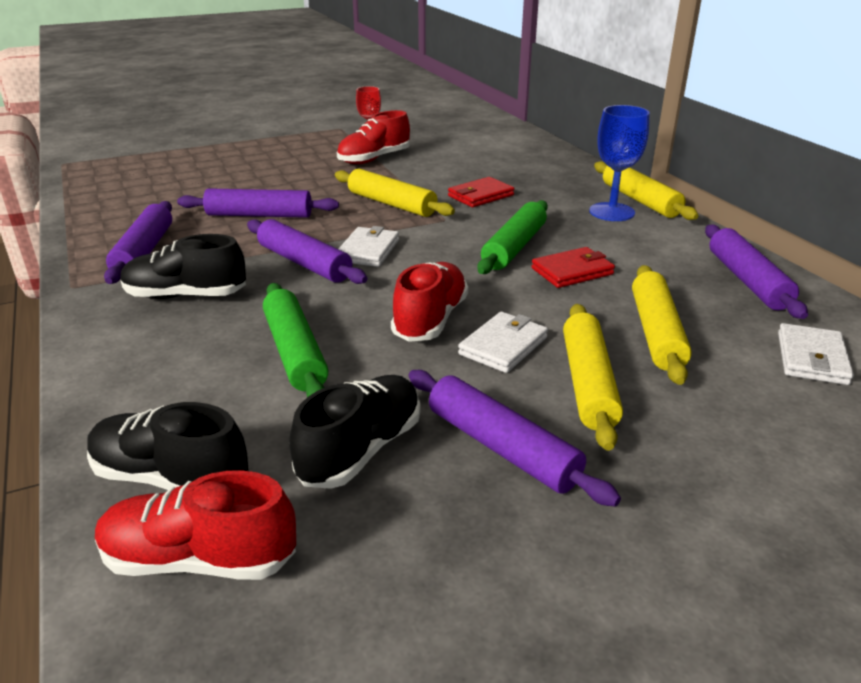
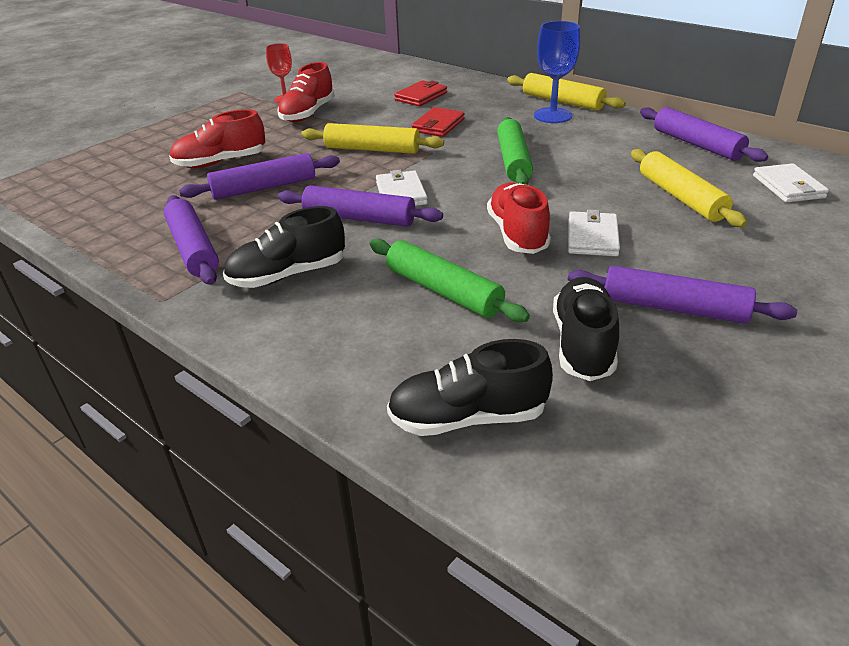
camera: 25 degrees left, 5 degrees up
red shoe [95,470,296,580] -> red shoe moved to [169,109,265,168]
red wallet [531,247,615,288] -> red wallet moved to [394,80,447,106]
yellow rolling pin [563,304,623,451] -> none

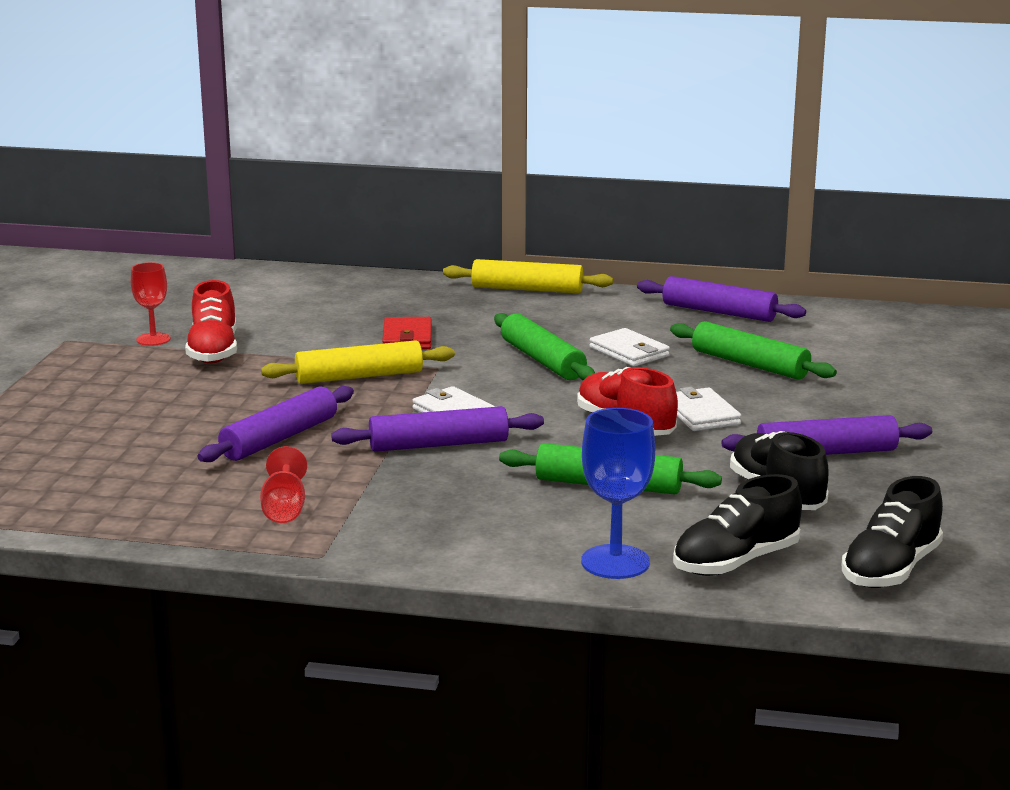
camera: 30 degrees left, 15 degrees down
purple rolling pin [164,195,219,285] -> red goblet [260,446,307,523]
red shoe [169,109,265,168] -> none
black shoe [223,206,345,288] -> black shoe moved to [842,476,943,588]
red wallet [394,80,447,106] -> none
blue goblet [534,21,580,123] -> blue goblet moved to [581,408,655,579]
yellow rolling pin [631,149,747,227] -> green rolling pin [670,321,837,380]
white wallet [753,163,829,202] -> white wallet moved to [589,328,670,367]

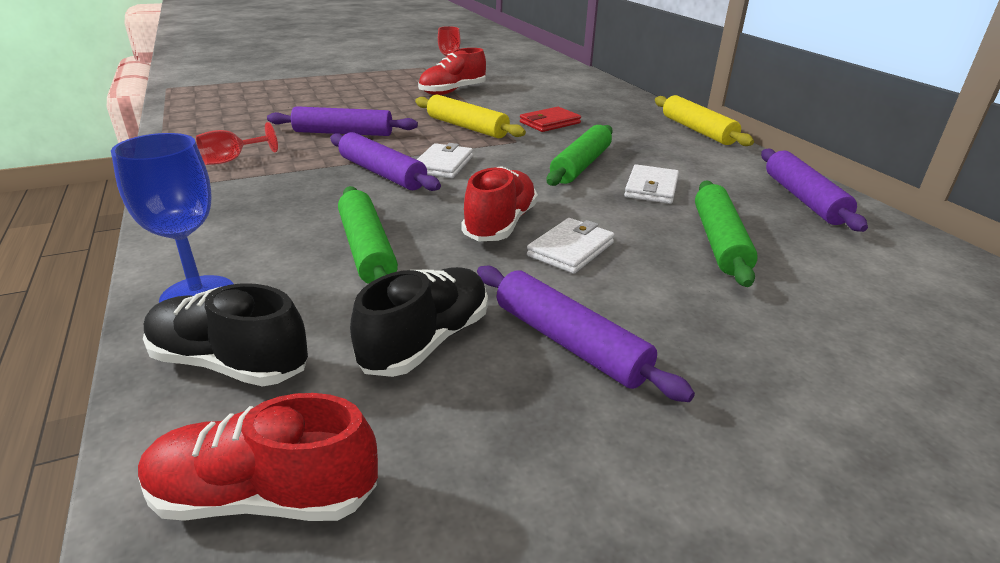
camera: 55 degrees right, 10 degrees up
black shoe [842,476,943,588] -> red shoe [138,393,378,521]

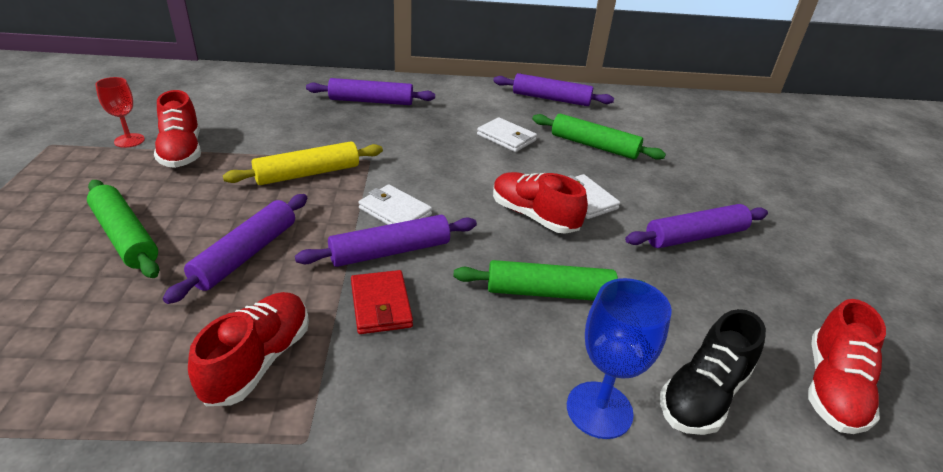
camera: 70 degrees left, 5 degrees up
red goblet [196,122,278,165] -> red shoe [188,292,309,406]
black shoe [350,267,488,377] -> none
red wallet [520,107,581,132] -> red wallet moved to [351,270,413,334]
green rolling pin [546,125,613,186] -> green rolling pin moved to [87,180,160,278]
yellow rolling pin [655,95,754,146] -> none
none -> purple rolling pin [306,78,435,105]

